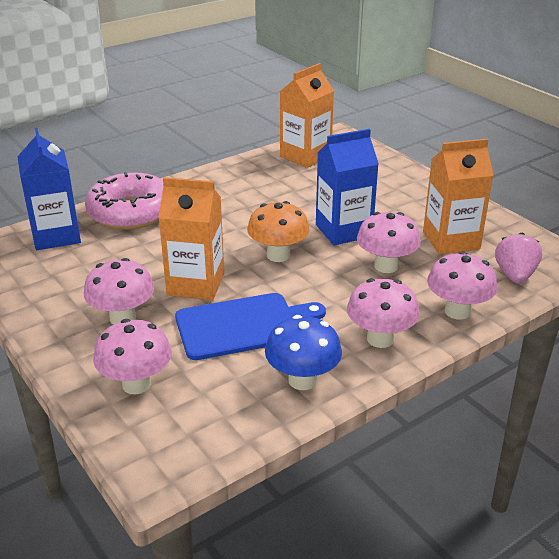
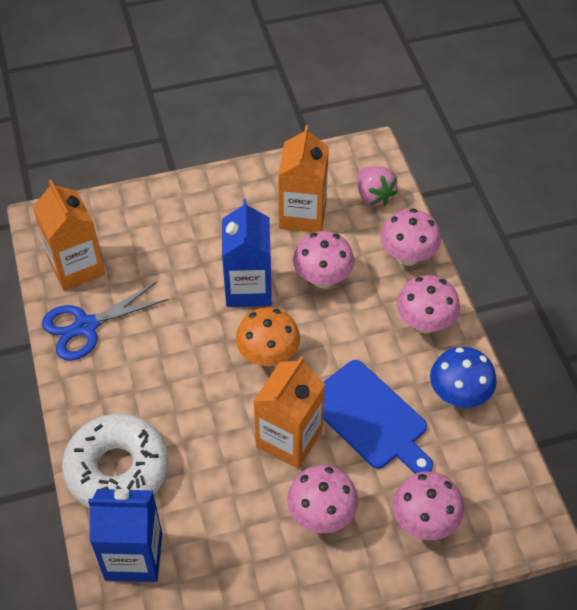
camera: 70 degrees left, 20 degrees up
pink donut [85,172,163,230] -> white donut [62,414,169,508]
blue cutting board [175,293,326,360] -> blue cutting board turned 135 degrees clockwise [323,360,433,474]
pink strawberry [495,232,542,284] -> pink strawberry turned 150 degrees counterclockwise [357,166,398,206]
none -> blue scissors [42,282,168,361]

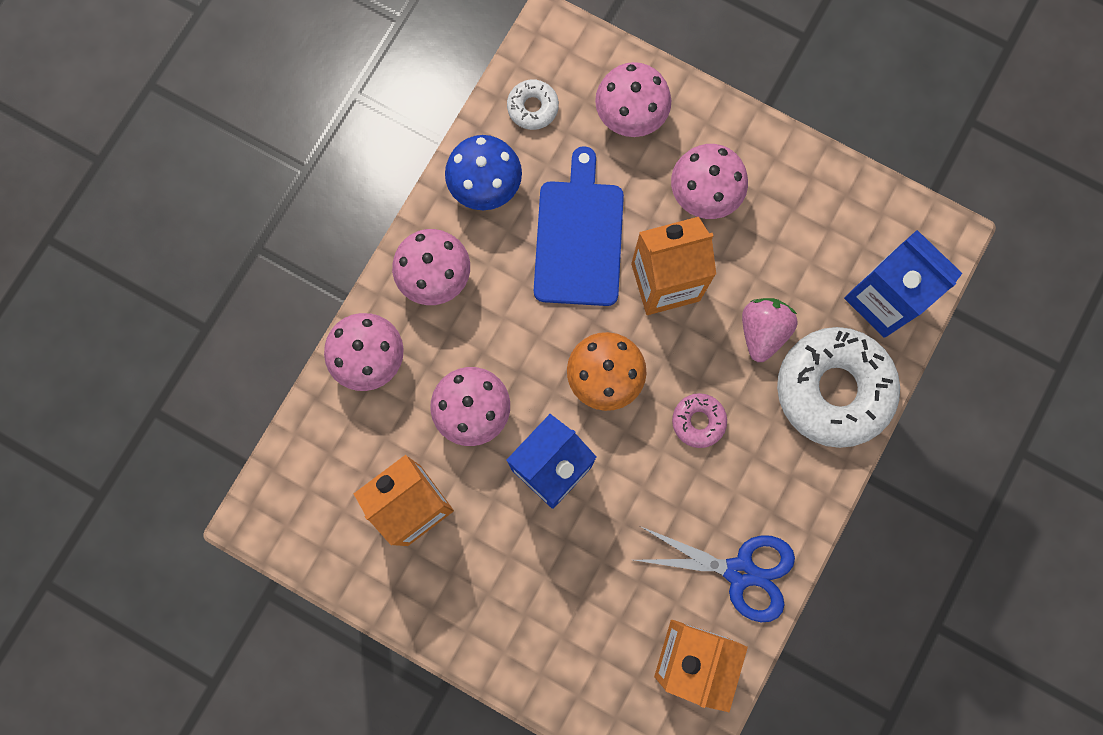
camera: 135 degrees left, 25 degrees up
pink strawberry [357,166,398,206] -> pink strawberry moved to [742,298,798,362]
none -> white donut [507,79,559,130]
none -> pink donut [672,393,727,448]

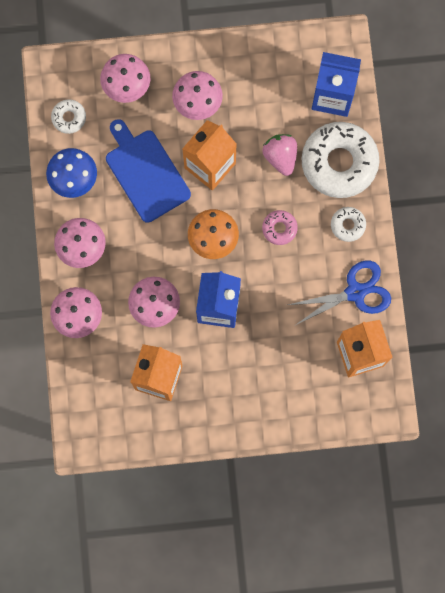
camera: 35 degrees left, 0 degrees up
none -> white donut [331,207,366,242]

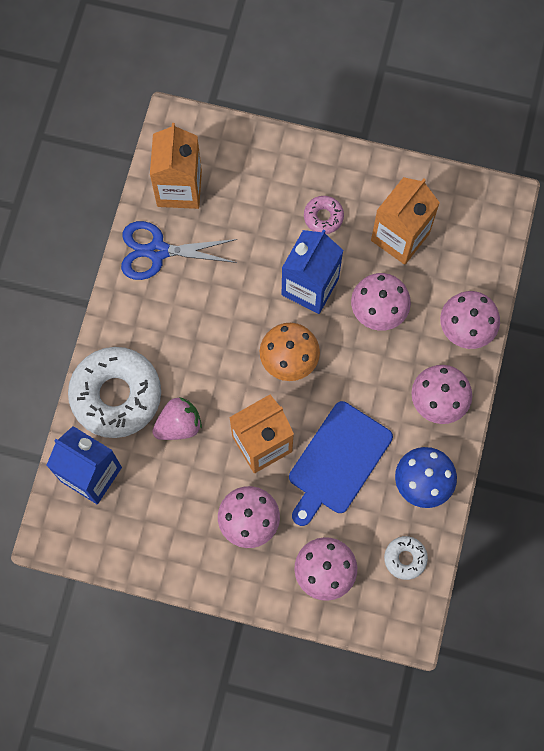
camera: 160 degrees left, 5 degrees down
blue cutting board [106,119,191,223] -> blue cutting board turned 45 degrees clockwise [289,401,393,526]
pink strawberry [262,134,297,176] -> pink strawberry turned 120 degrees counterclockwise [152,397,202,440]
pink donut [262,210,298,245] -> pink donut moved to [304,196,344,234]
white donut [331,207,366,242] -> none

